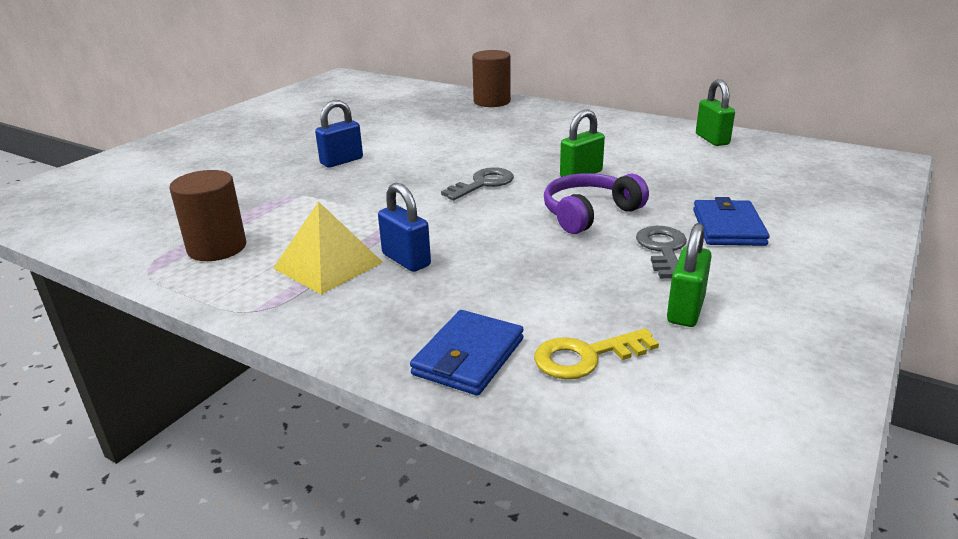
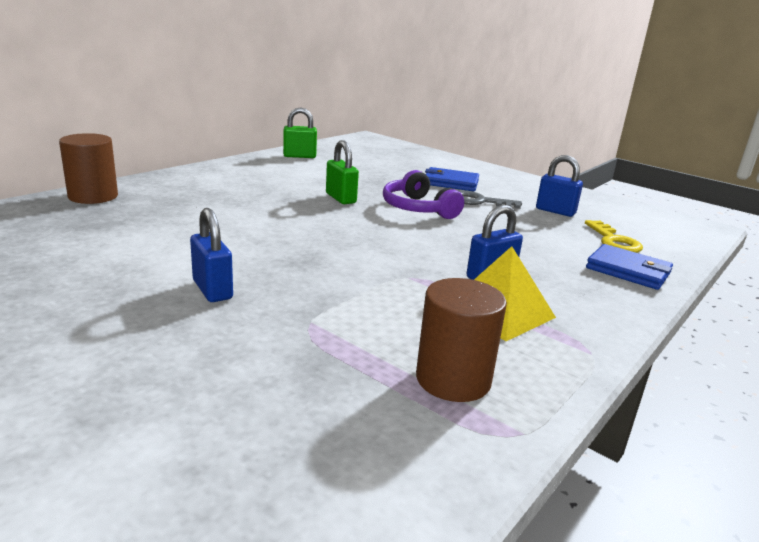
camera: 85 degrees left, 5 degrees down
grey key [441,167,514,200] -> none
green padlock [667,223,712,327] -> blue padlock [536,155,583,217]

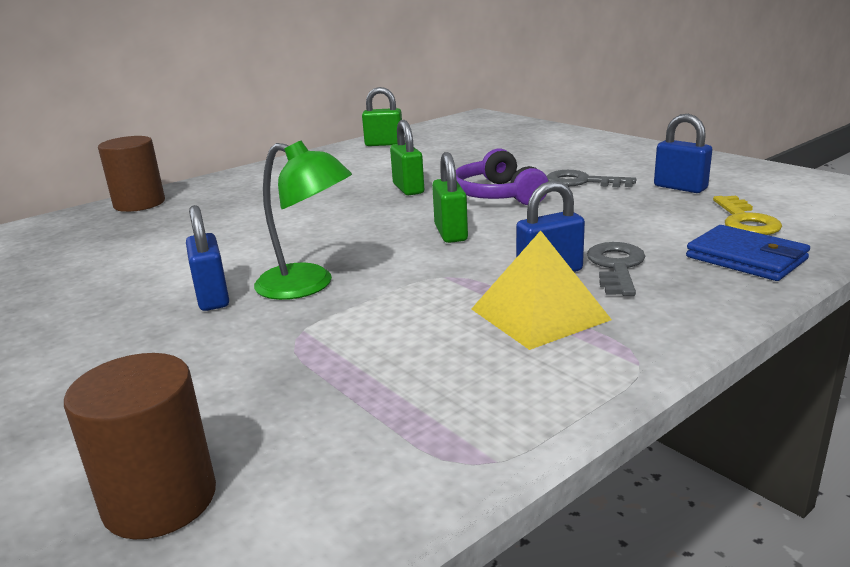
camera: 15 degrees right, 0 degrees up
brown cylinder [416,278,507,402] -> brown cylinder moved to [64,353,216,539]
blue wallet [425,167,479,191] -> none
none -> green lamp [254,141,352,300]
none -> green padlock [432,152,468,243]
none -> grey key [587,242,646,296]

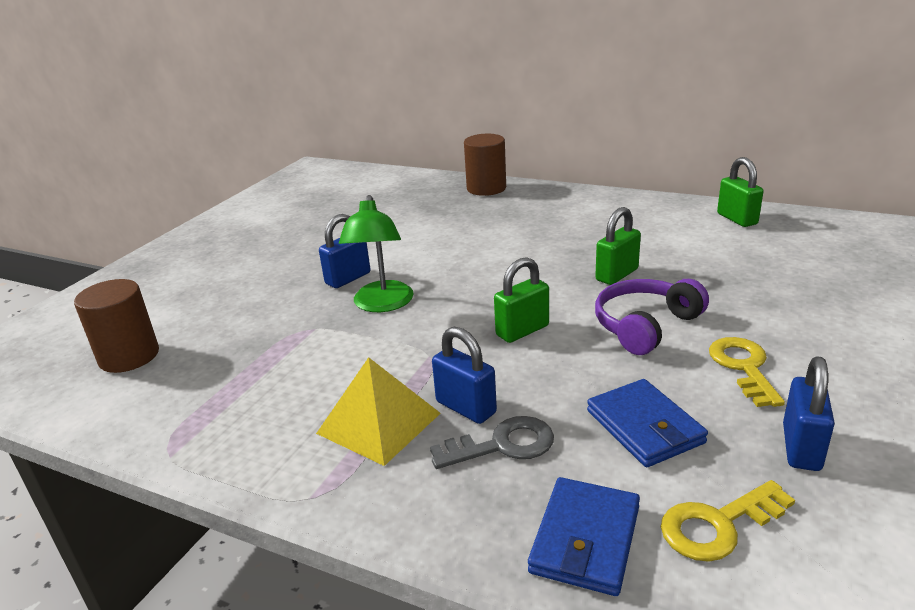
camera: 65 degrees right, 5 degrees up
grey key [547,170,636,187] -> yellow key [709,337,785,407]
none -> blue wallet [587,379,708,467]

